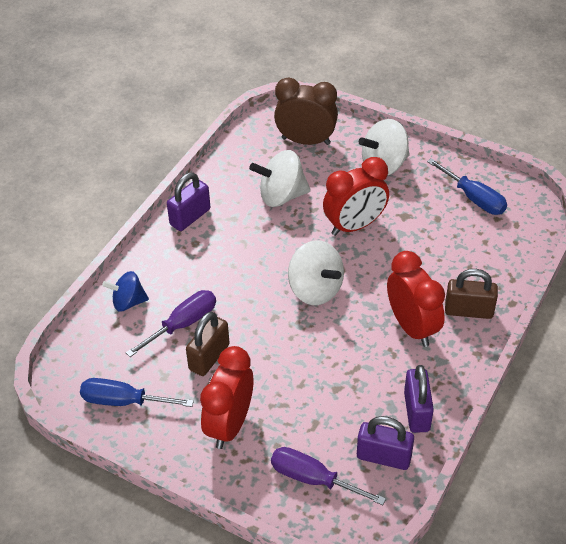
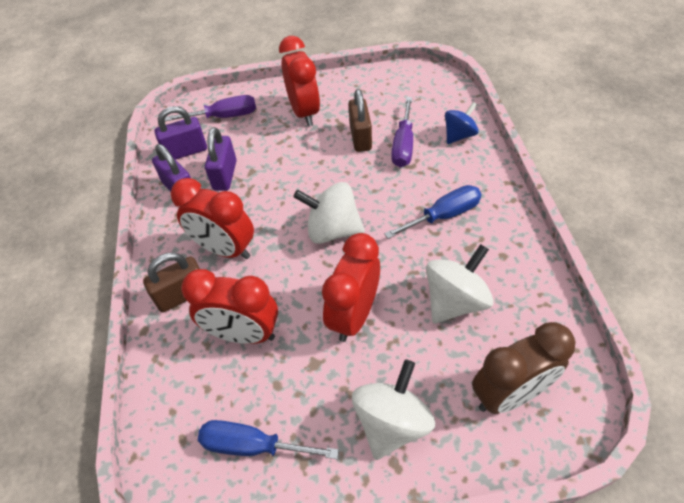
camera: 145 degrees right, 5 degrees up
blue screwdriver [80,378,194,407] -> blue screwdriver moved to [384,185,482,239]
purple padlock [167,172,210,231] -> purple padlock moved to [205,127,237,191]
none -> red clock [181,269,278,344]

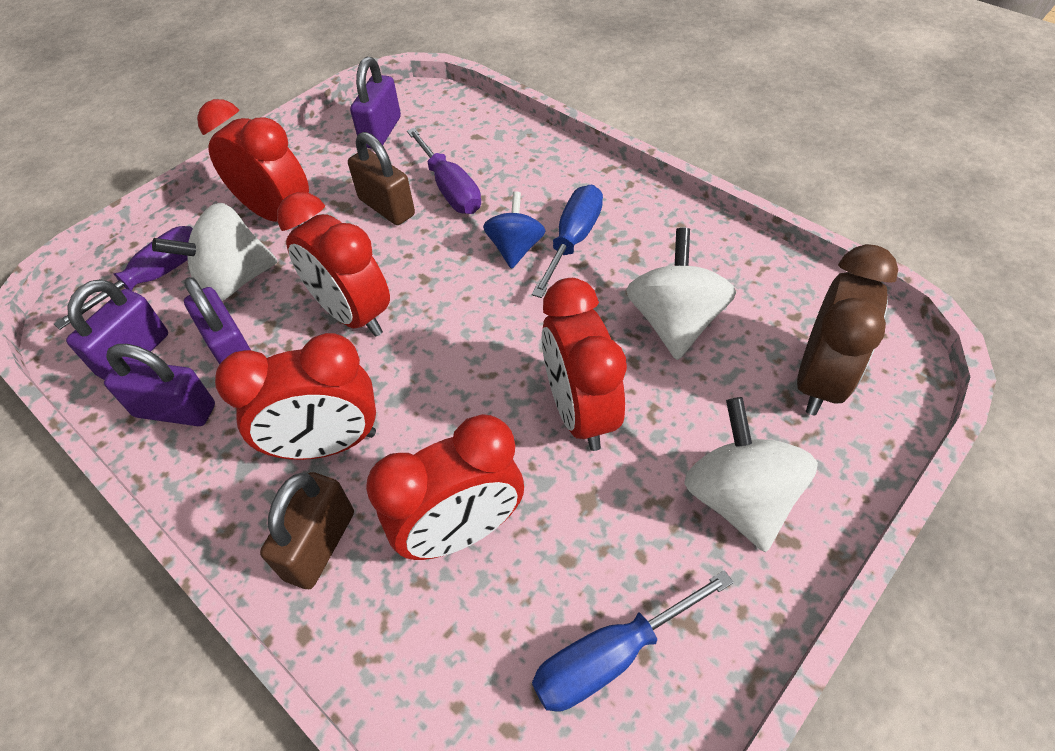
camera: 40 degrees left, 0 degrees up
white spinning top [293,182,365,244] -> white spinning top moved to [152,203,278,301]
blue spinning top [445,102,479,144] -> blue spinning top moved to [483,191,546,269]
none -> red clock [277,192,390,337]
none -> purple padlock [350,57,401,148]

